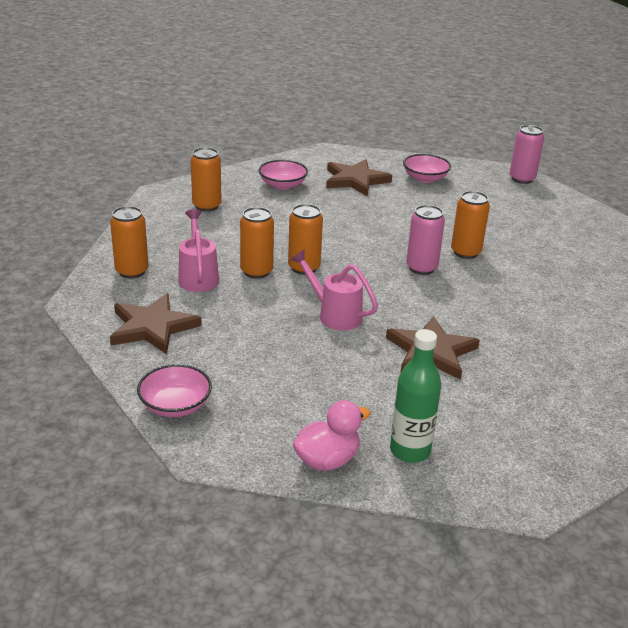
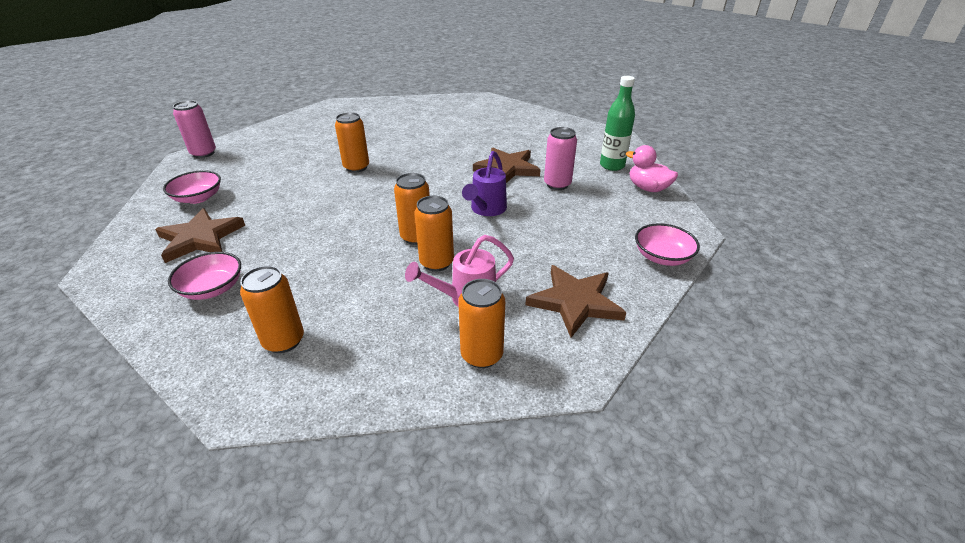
camera: 105 degrees left, 5 degrees up
pink watering can [290,250,378,331] -> purple watering can [462,151,507,216]
pink can [406,205,445,275] -> pink can moved to [544,127,577,190]

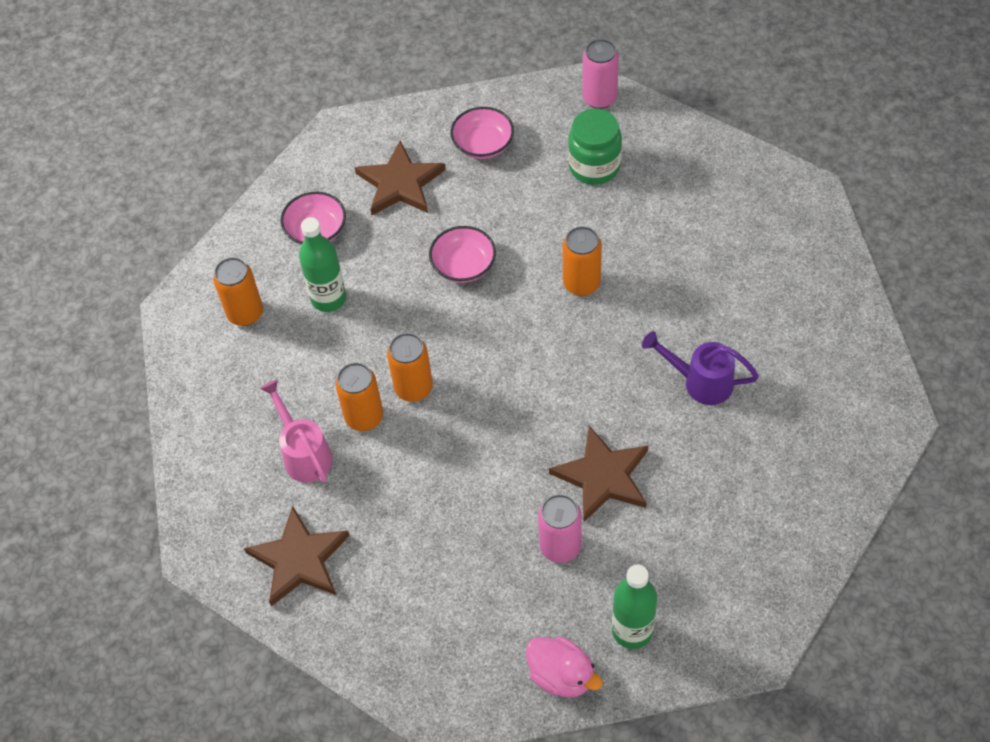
camera: 90 degrees right, 20 degrees up
orange can [458,279,505,368] -> none
purple watering can [462,151,507,216] -> purple watering can moved to [642,331,759,405]
pink duck [626,145,678,192] -> pink duck turned 90 degrees clockwise [526,636,603,697]
pink bowl [635,223,700,266] -> pink bowl moved to [429,226,496,283]
none -> green bottle [299,217,346,312]
none -> green jar [568,109,622,185]

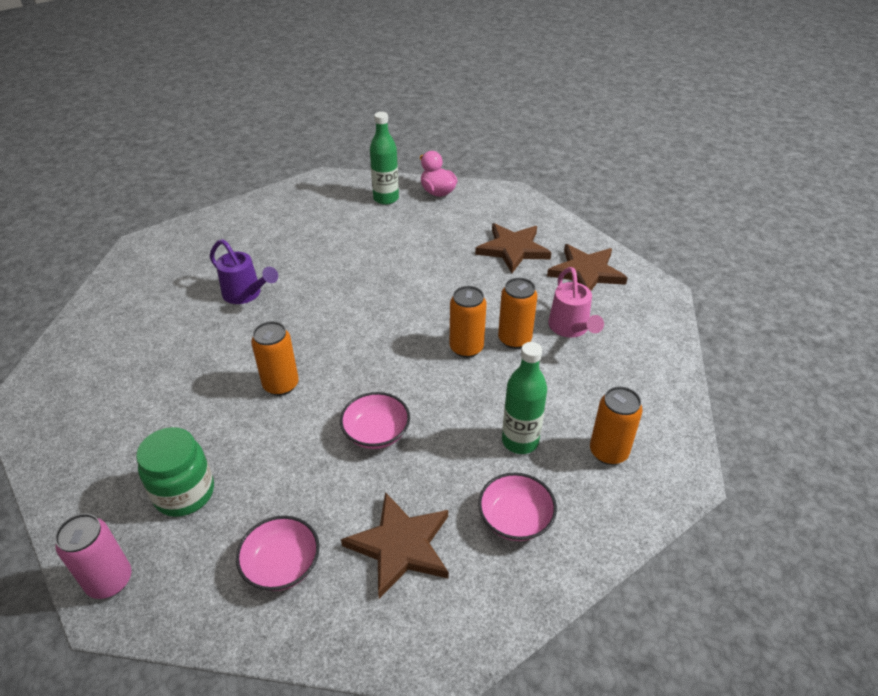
camera: 165 degrees left, 15 degrees down
pink can [538,494,582,563] -> none
brown star [549,426,649,522] -> brown star moved to [475,223,552,273]

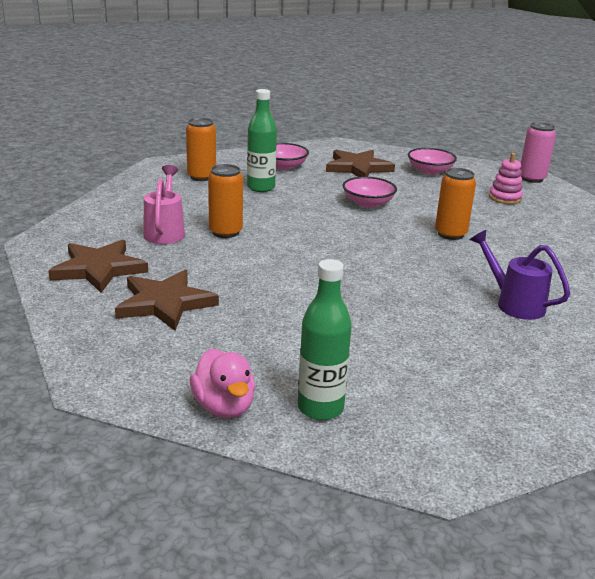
camera: 170 degrees left, 15 degrees down
green jar [136,427,214,517] -> pink stacking toy [489,153,523,204]
orange can [449,286,486,358] -> none

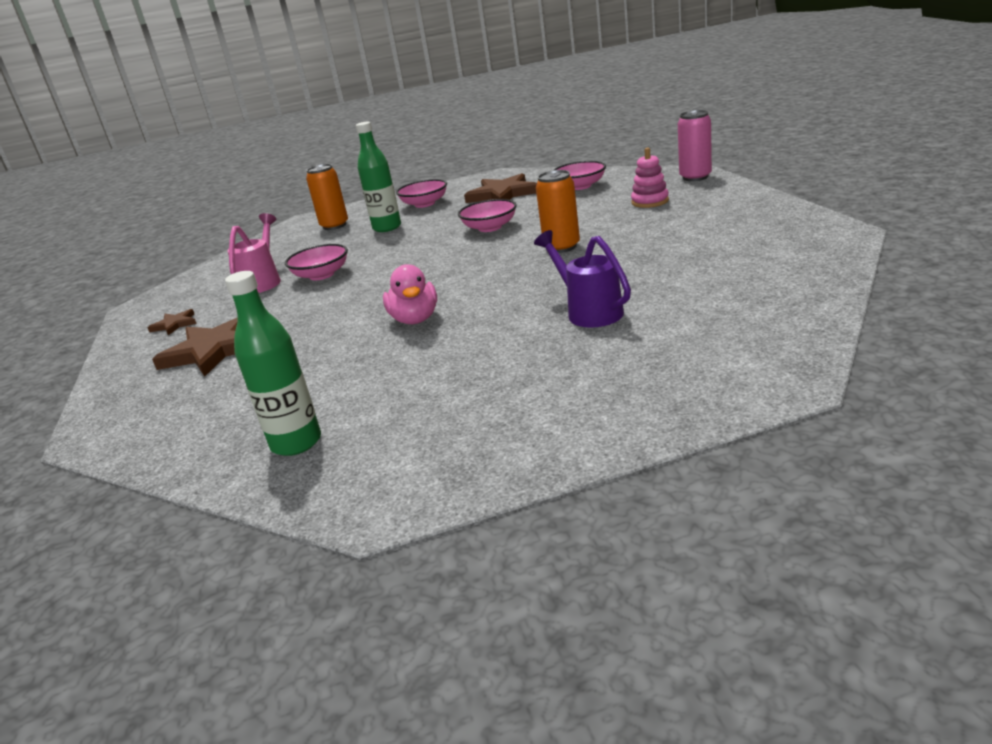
camera: 15 degrees right, 0 degrees up
brown star [48,240,148,293] -> brown star [147,309,197,335], size x0.49
pink duck [190,348,255,418] -> pink duck moved to [383,264,437,324]
orange can [208,164,243,238] -> pink bowl [285,244,348,280]

